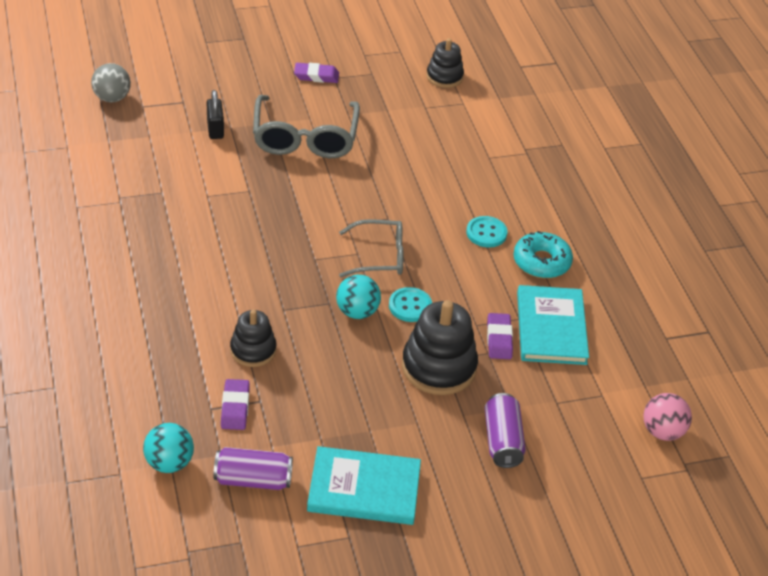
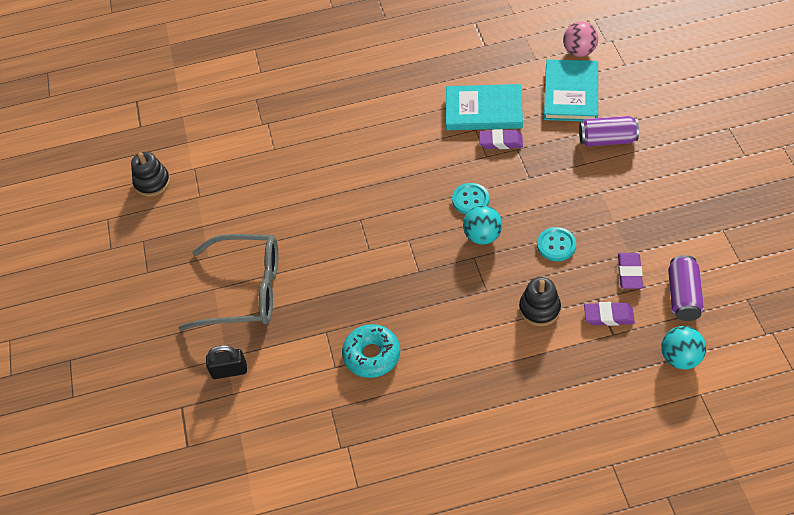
camera: 80 degrees left, 10 degrees up
grey ball [91,63,131,102] -> none
purple eraser [294,63,339,83] -> purple eraser moved to [618,253,643,289]
turquoise book [307,446,421,525] -> turquoise book moved to [544,59,598,121]
grey glasses [339,219,404,277] -> none
black stacking toy [402,300,478,395] -> none
turquoise button [466,216,508,248] -> turquoise button moved to [537,227,576,261]
turquoise donut [514,231,573,278] -> turquoise donut moved to [342,324,400,378]

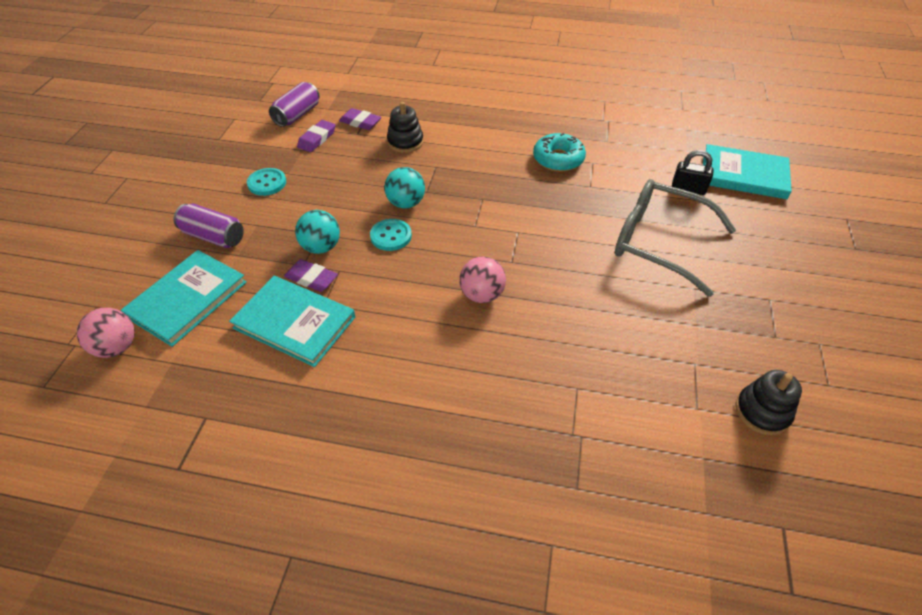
camera: 160 degrees left, 5 degrees down
turquoise button [537,227,576,261] -> turquoise button moved to [247,168,286,196]
turquoise ball [661,326,706,369] -> turquoise ball moved to [295,210,340,254]
none -> pink ball [459,257,506,303]
none -> turquoise book [703,144,792,199]

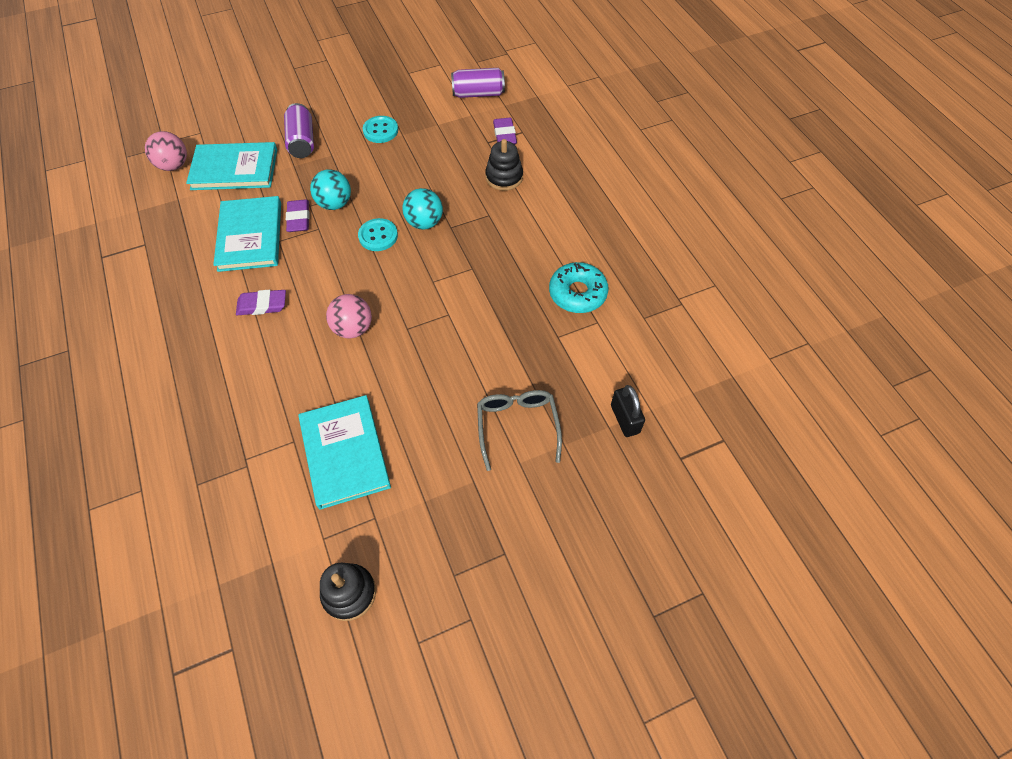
camera: 55 degrees right, 10 degrees up
purple eraser [297,120,336,152] -> purple eraser moved to [236,290,286,315]
grey glasses [615,179,736,297] -> grey glasses [477,390,562,471], size x0.63
turquoise book [703,144,792,199] -> turquoise book moved to [299,395,391,510]

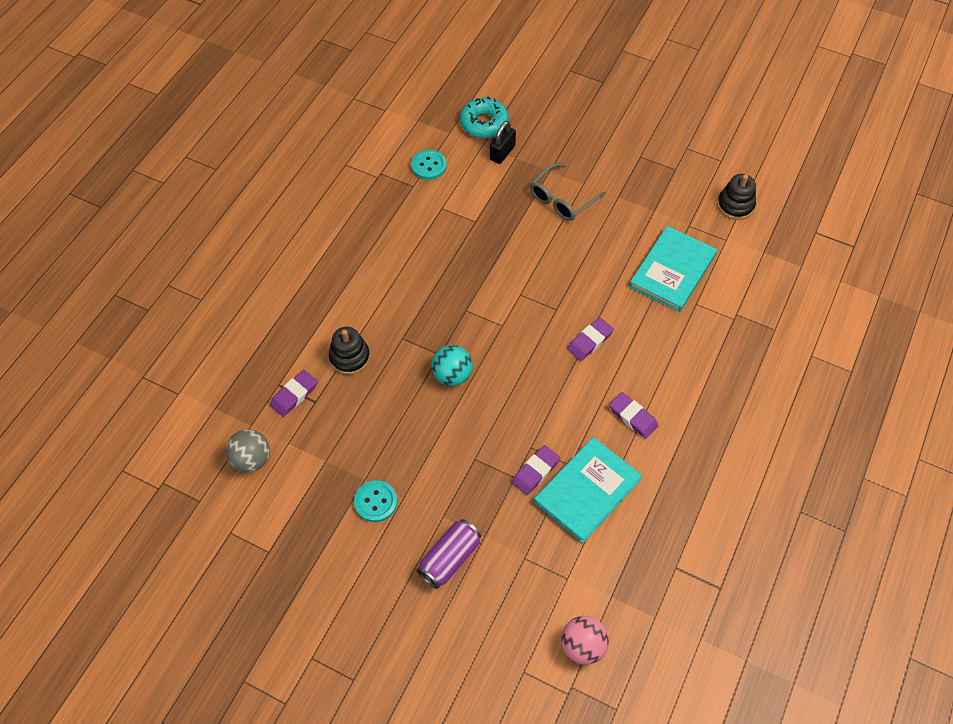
camera: 130 degrees left, 0 degrees up
turquoise book [186,142,277,190] -> none
turquoise ball [310,169,351,210] -> none
pink ball [326,294,372,339] -> purple eraser [567,318,614,361]
turquoise button [358,218,398,251] -> turquoise button moved to [411,150,447,180]
purple can [451,68,505,98] -> grey ball [226,429,270,473]
turquoise donut [549,262,609,313] -> turquoise donut moved to [460,97,509,138]

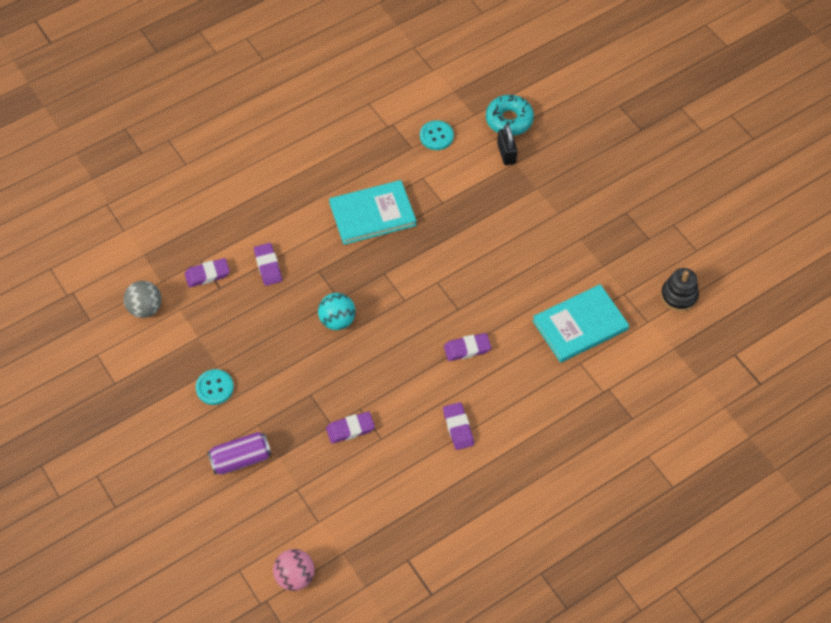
camera: 30 degrees right, 0 degrees up
black stacking toy [329,327,370,375] -> purple eraser [254,243,282,286]
black padlock [490,121,516,164] -> black padlock turned 75 degrees counterclockwise [497,125,518,165]
grey glasses [530,163,606,221] -> none
turquoise book [534,437,642,543] -> turquoise book moved to [329,180,417,245]

